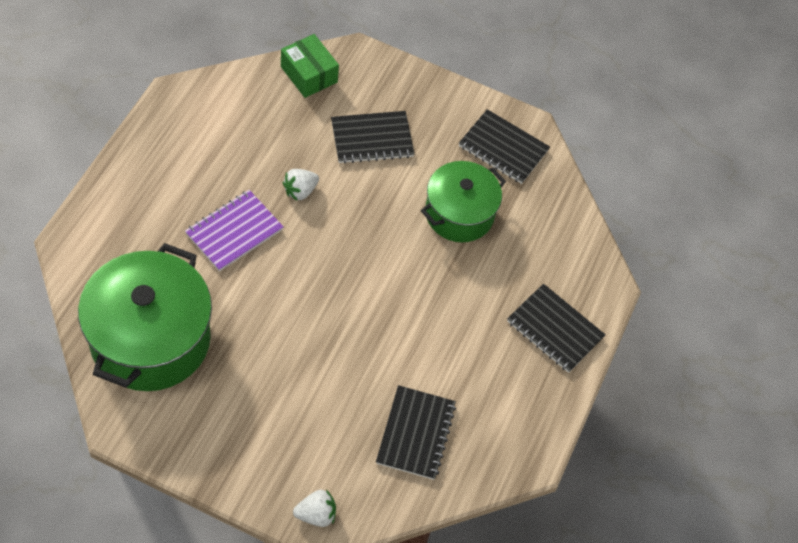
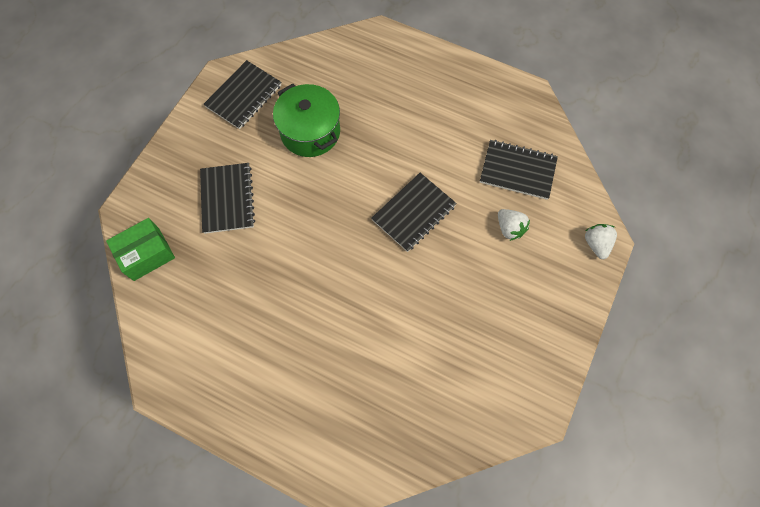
camera: 80 degrees left, 10 degrees up
green pot [78,243,212,391] -> none
purple notebook [185,190,284,271] -> none
white strawberry [283,169,319,201] -> white strawberry moved to [498,209,530,241]
black notebook [507,284,606,373] -> black notebook moved to [371,173,457,252]

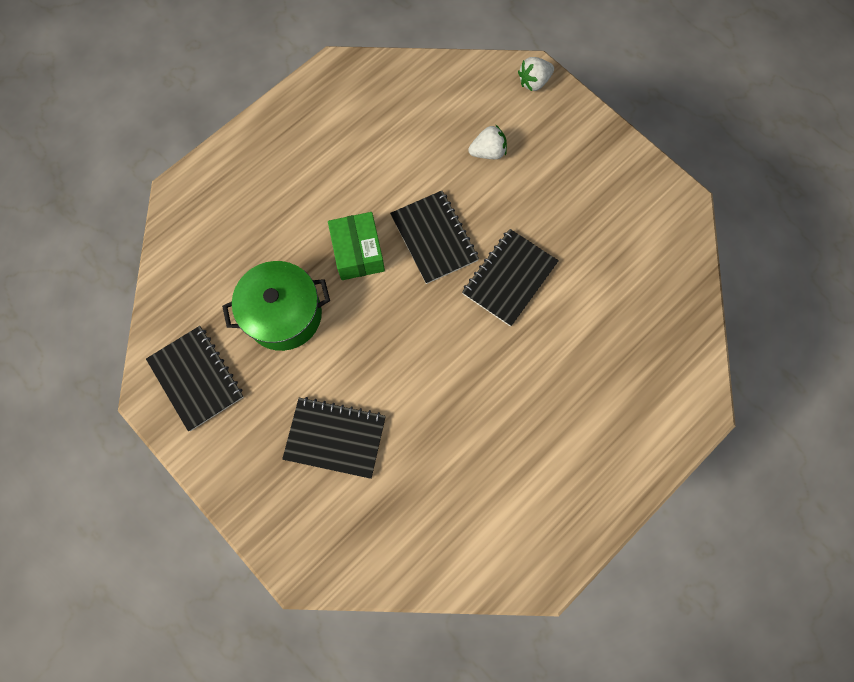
camera: 70 degrees left, 5 degrees up
green box [106,218,175,281] -> green box moved to [328,212,385,280]
black notebook [480,140,558,200] -> black notebook moved to [462,229,559,327]
white strawberry [585,224,617,259] -> white strawberry turned 45 degrees counterclockwise [518,57,554,91]

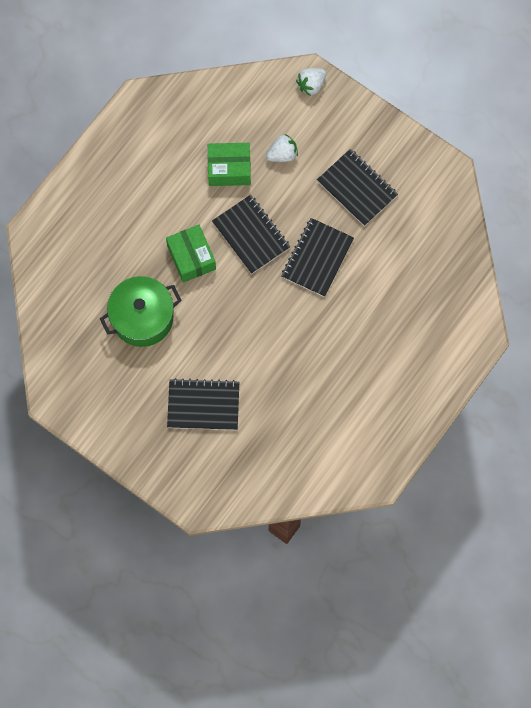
camera: 10 degrees left, 0 degrees up
black notebook [146,326,244,431] -> black notebook moved to [317,149,398,226]
none -> green box [208,143,251,186]

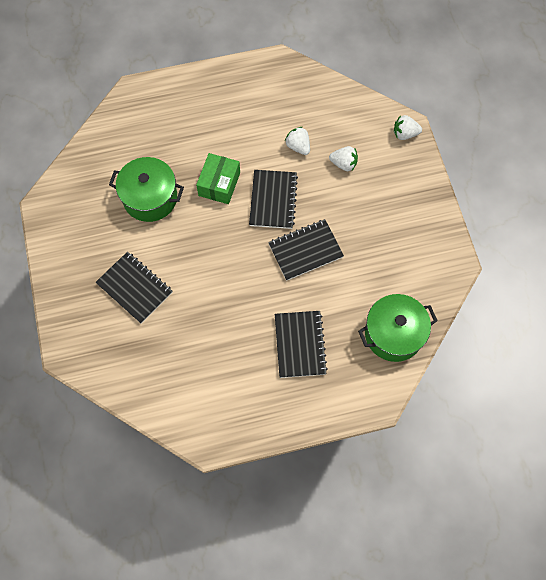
camera: 40 degrees right, 5 degrees down
green box [208,143,251,186] -> white strawberry [285,127,310,155]
black notebook [317,149,398,226] -> black notebook moved to [275,311,328,378]
none -> green pot [358,294,438,362]

